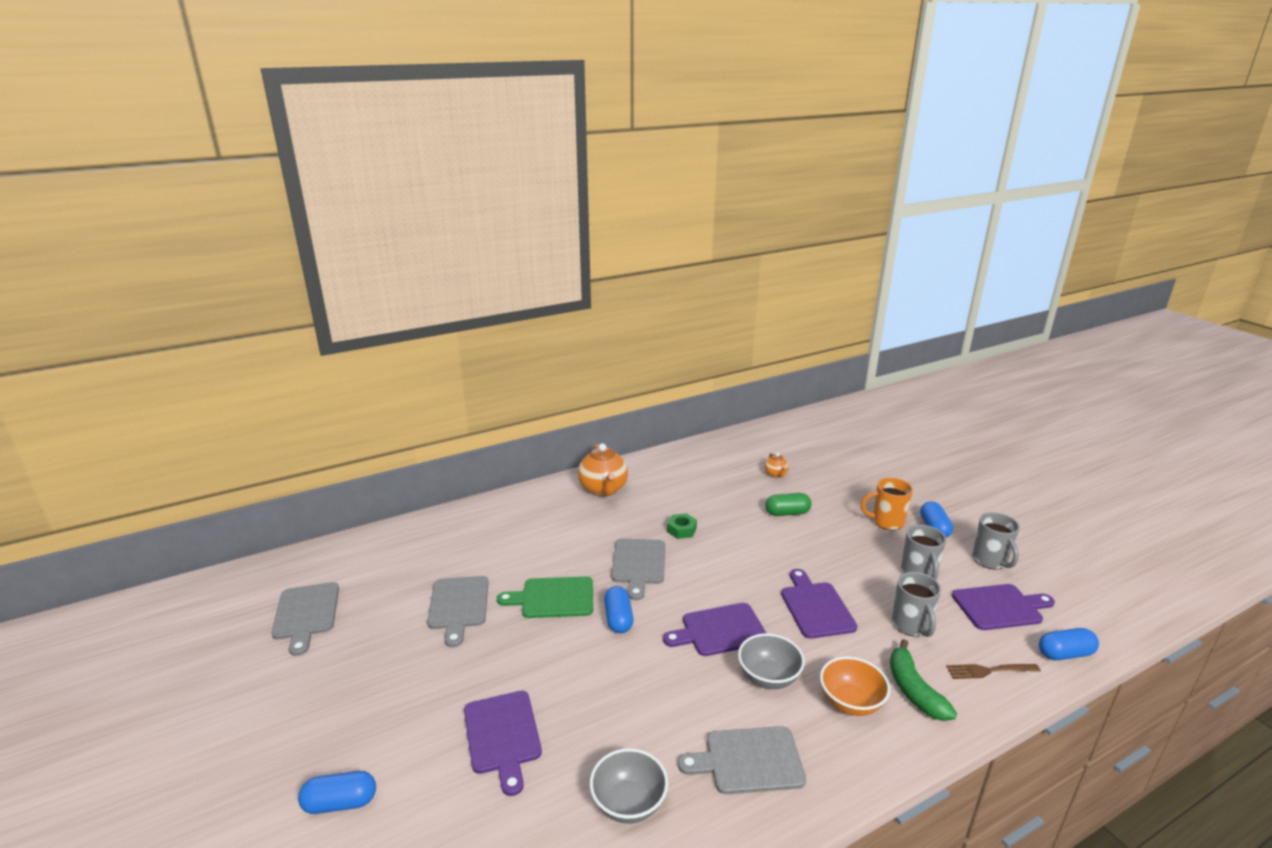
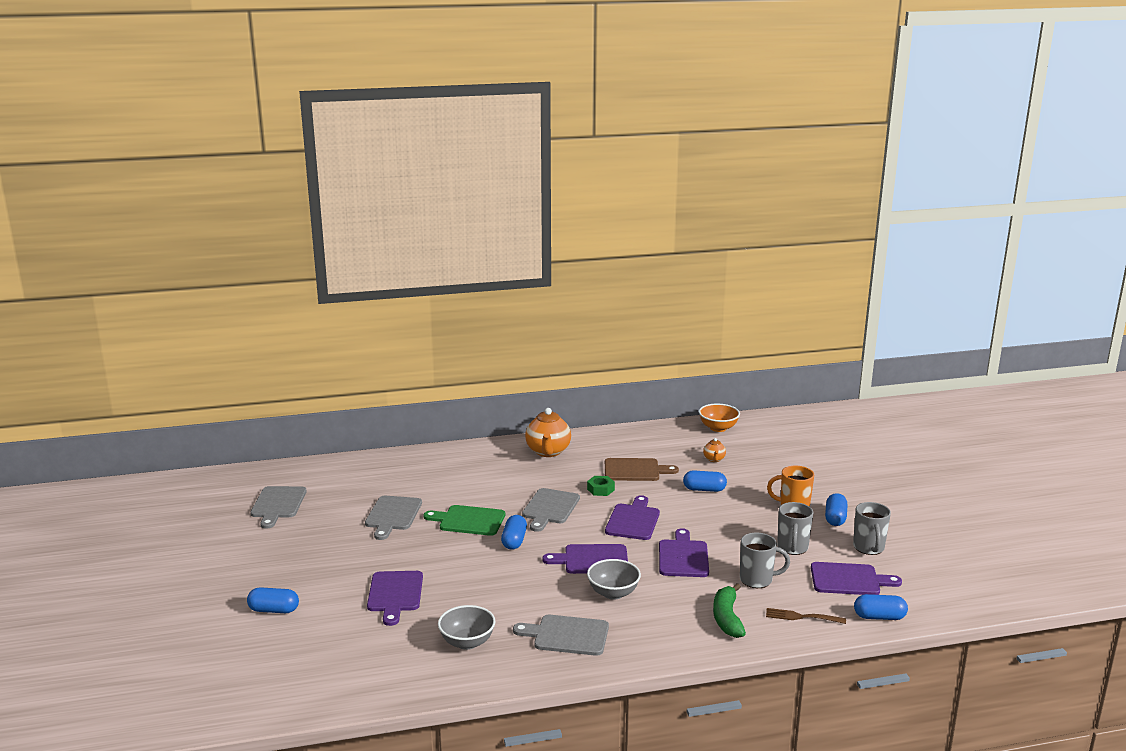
camera: 15 degrees right, 5 degrees down
green capsule [765,493,812,516] -> blue capsule [683,470,727,492]
orange bowl [820,656,890,716] -> orange bowl moved to [699,404,740,432]
grey mug [892,572,941,637] -> grey mug turned 90 degrees counterclockwise [740,533,790,588]
none -> brown cutting board [605,458,679,481]
none -> purple cutting board [605,495,660,540]

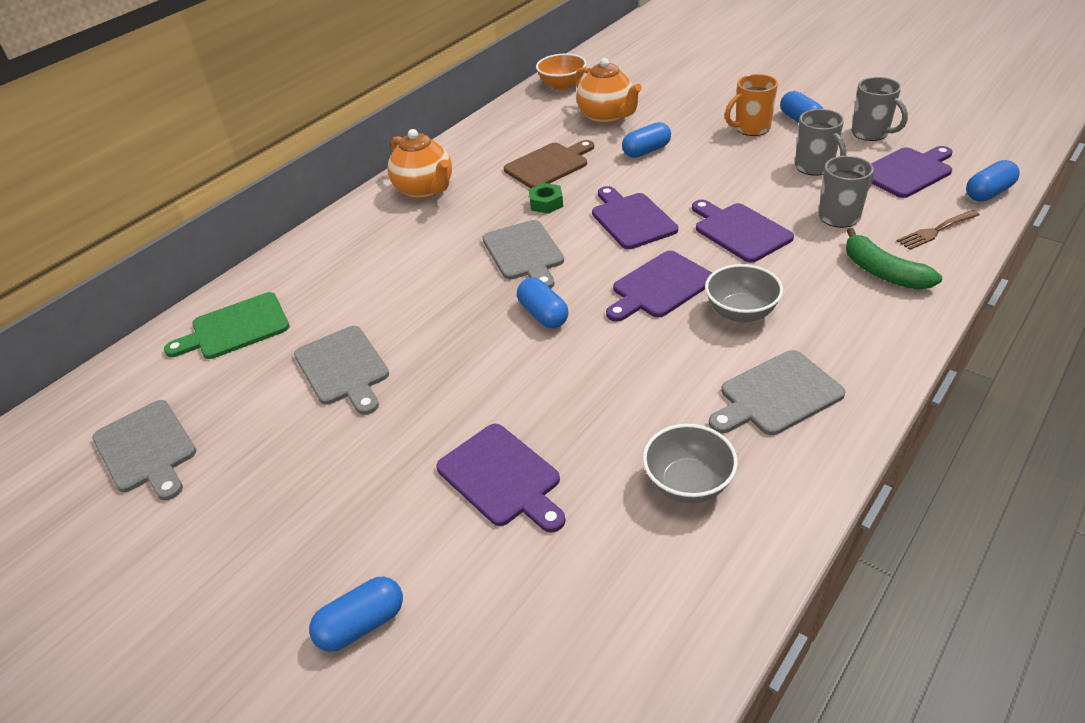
camera: 35 degrees left, 20 degrees up
green cutting board [423,505,505,536] -> green cutting board moved to [164,292,290,359]
orange teapot [703,438,726,462] -> orange teapot [575,58,642,124], size x2.05

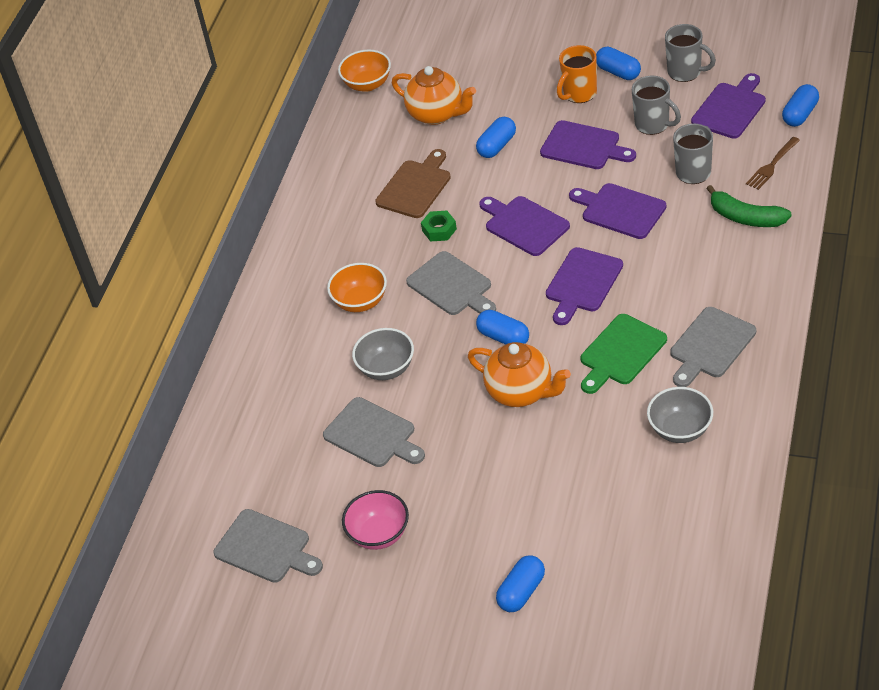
camera: 20 degrees left, 5 degrees up
green cutting board [164,292,290,359] -> green cutting board moved to [580,314,667,394]
orange teapot [388,129,452,199] -> orange teapot moved to [468,342,571,407]
purple cutting board [436,424,566,532] -> purple cutting board moved to [540,120,636,169]
grey bowl [705,264,783,322] -> grey bowl moved to [352,328,414,380]
none -> orange bowl [327,263,387,312]
none -> pink bowl [342,490,409,550]

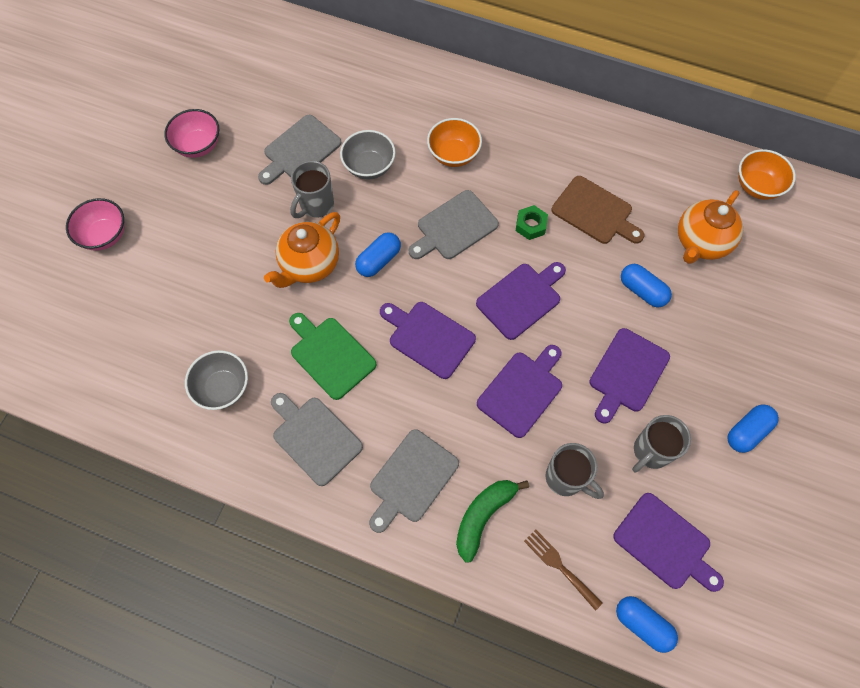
camera: 90 degrees right, 20 degrees up
grey cutting board [214,509,323,583] -> grey cutting board moved to [369,429,459,533]
blue capsule [496,555,545,612] -> pink bowl [66,198,125,251]
orange mug [557,45,597,103] -> none
grey mug [665,24,716,82] -> grey mug moved to [290,161,334,218]

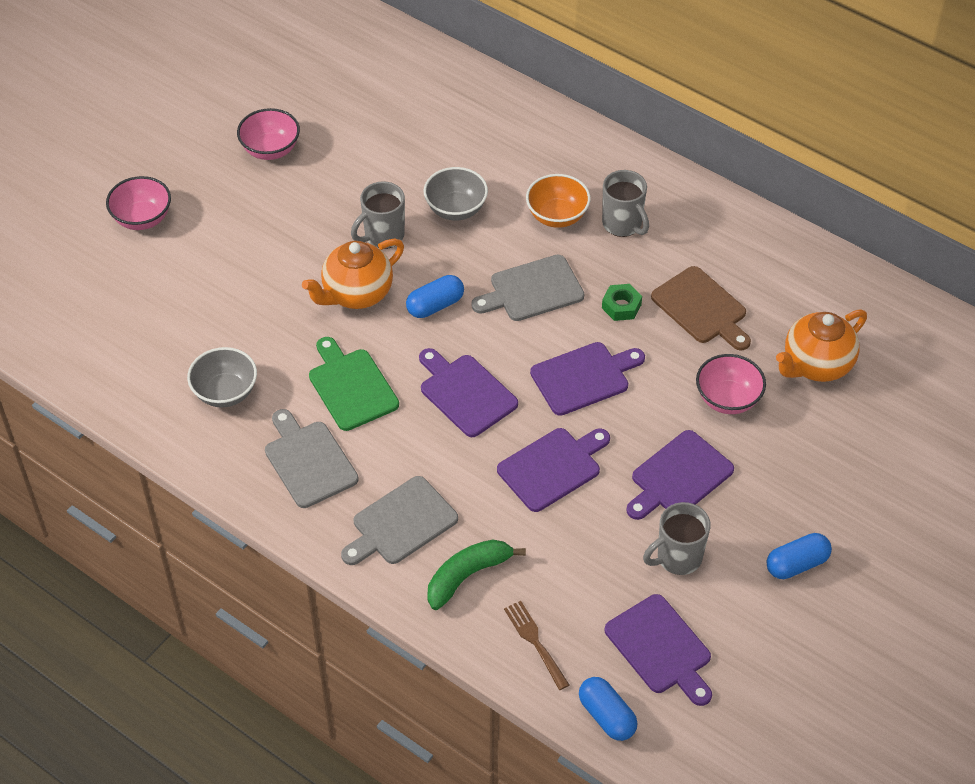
camera: 15 degrees right, 15 degrees down
grey cutting board [258,115,342,185] -> none
grey mug [546,443,604,499] -> grey mug moved to [602,170,649,237]
blue capsule [621,264,672,308] -> pink bowl [696,354,766,414]
orange bowl [738,149,796,200] -> none

